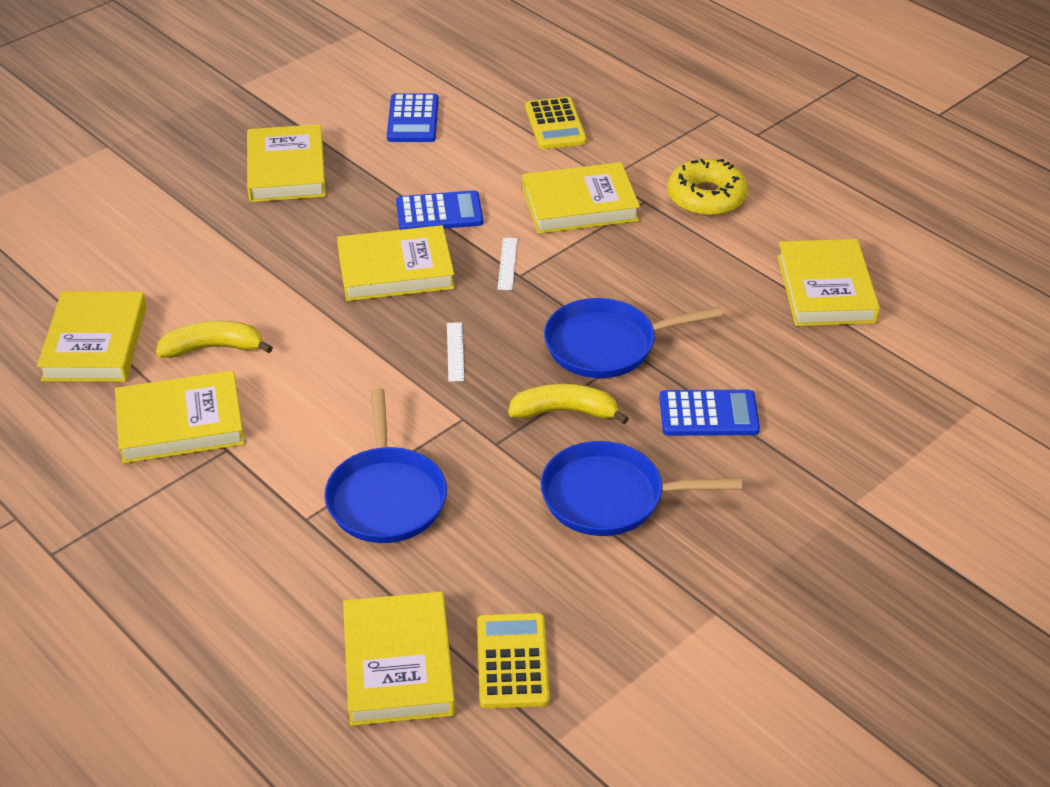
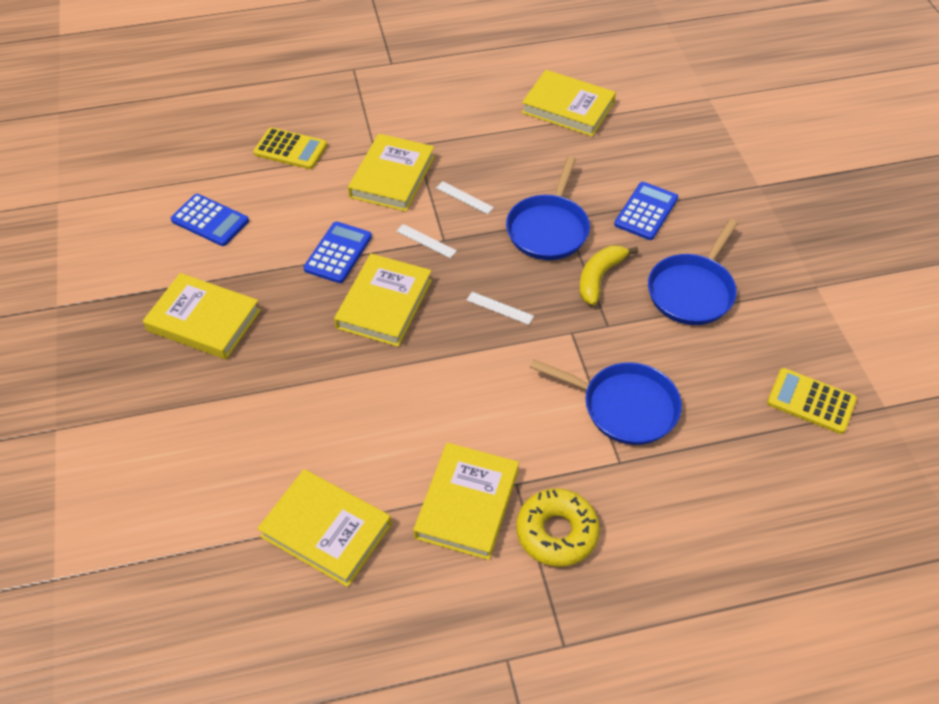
camera: 60 degrees left, 10 degrees up
yellow banana [156,321,273,358] -> none
yellow book [343,592,455,726] -> none
yellow donut [667,159,748,216] -> yellow donut moved to [516,488,600,567]
none -> white ruler [436,181,494,214]

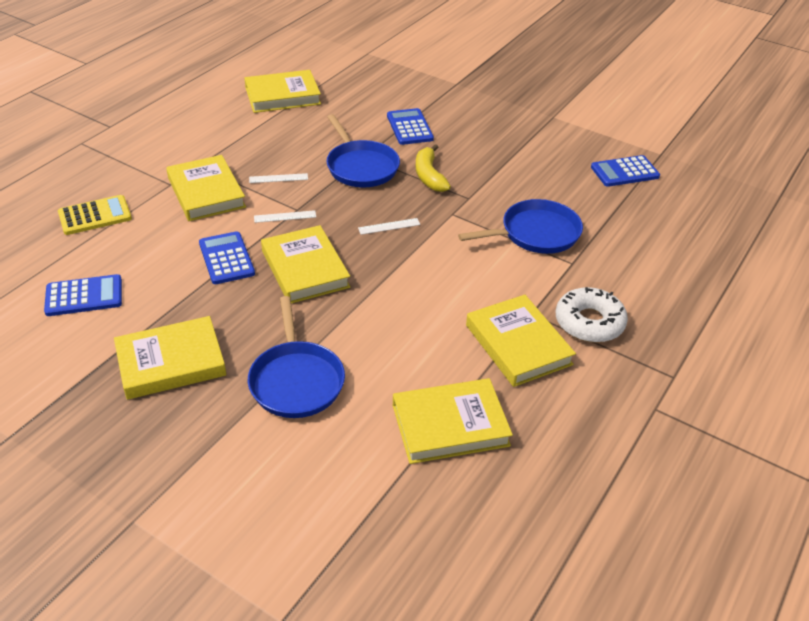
camera: 45 degrees left, 10 degrees down
yellow donut [516,488,600,567] -> white donut [556,287,628,343]
blue pan [648,219,738,325] -> blue pan moved to [248,296,345,418]
yellow calculator [767,368,857,434] -> blue calculator [591,155,660,187]

